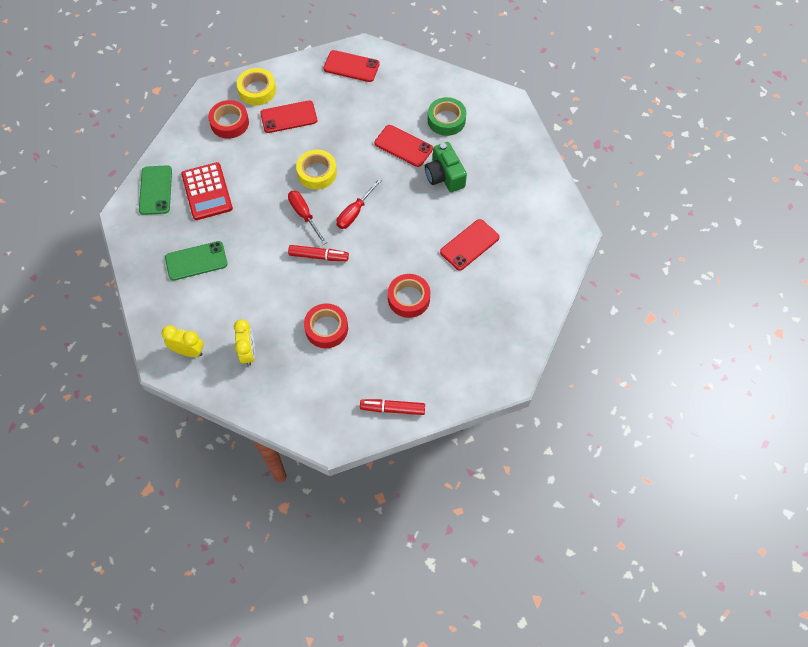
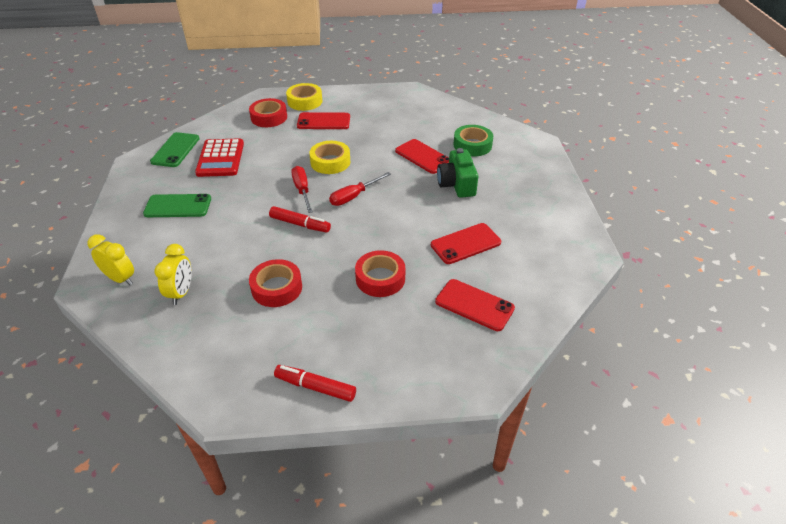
camera: 15 degrees right, 20 degrees down
red phone [324,50,380,82] -> red phone moved to [435,279,515,331]

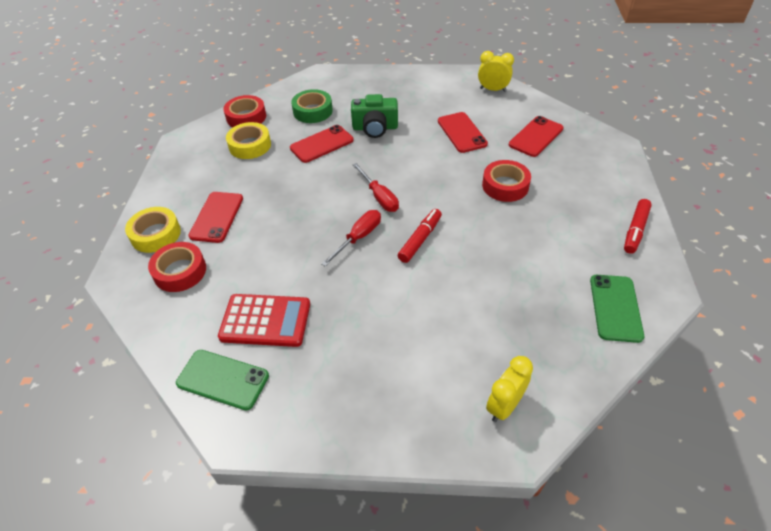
camera: 80 degrees left, 5 degrees up
green phone [143,194,211,217] -> green phone moved to [590,275,644,343]
yellow clock [155,244,192,305] -> yellow clock moved to [478,51,514,92]
red tape [249,259,302,307] -> red tape moved to [223,95,266,127]
red screwdriver [291,166,313,213] -> red screwdriver turned 135 degrees clockwise [322,210,381,267]
yellow tape [309,141,350,174] -> yellow tape moved to [226,122,271,159]

